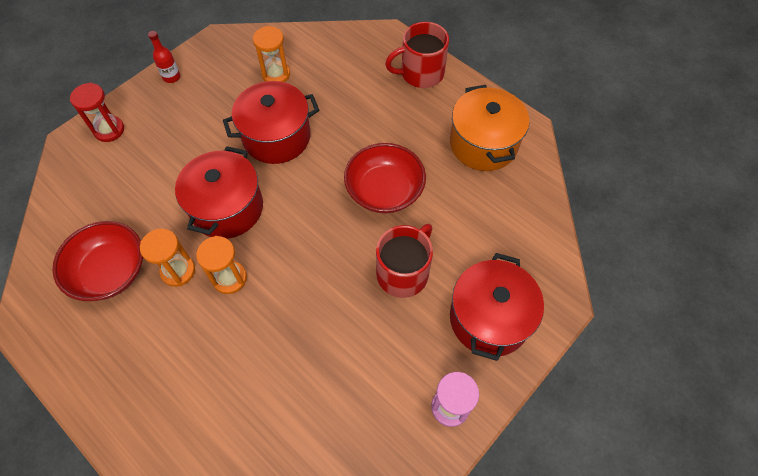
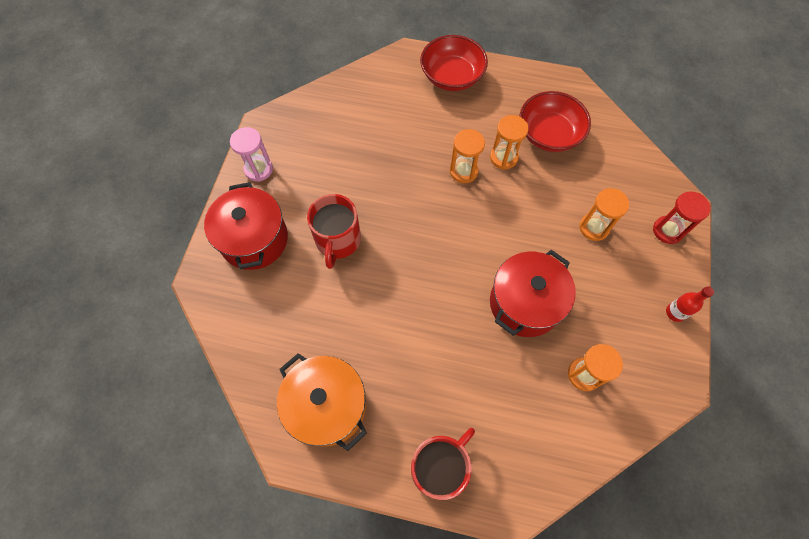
camera: 150 degrees right, 5 degrees up
red pot [175,146,263,239] -> none
red bowl [344,143,426,214] -> red bowl moved to [420,35,488,91]
none -> orange hourglass [579,188,629,241]

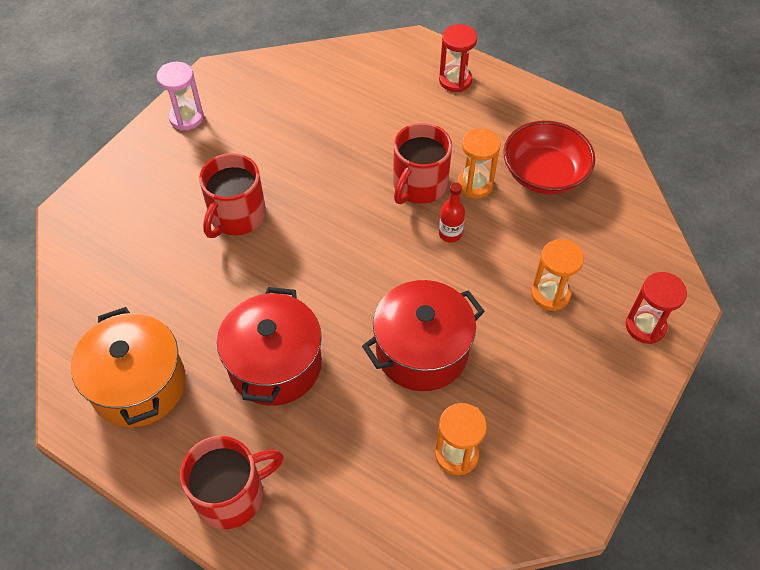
camera: 20 degrees right, 10 degrees down
red pot [204,182,288,270] -> red pot moved to [217,287,322,406]
red bowl [420,35,488,91] -> red hourglass [439,24,477,92]
orange hourglass [450,129,485,183] -> red mug [393,123,452,204]
red bottle [666,286,714,322] -> red bottle moved to [439,183,465,243]

